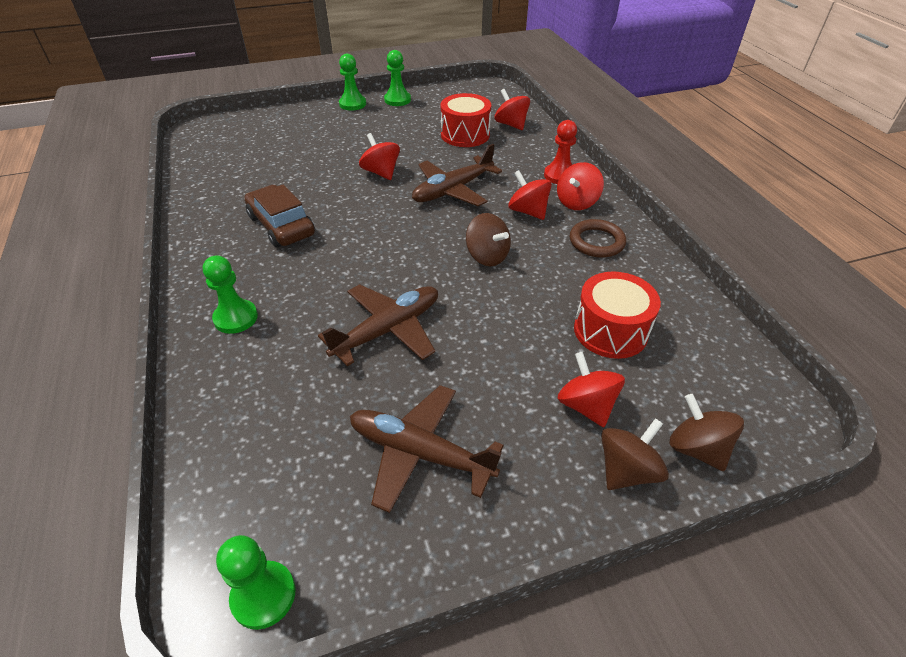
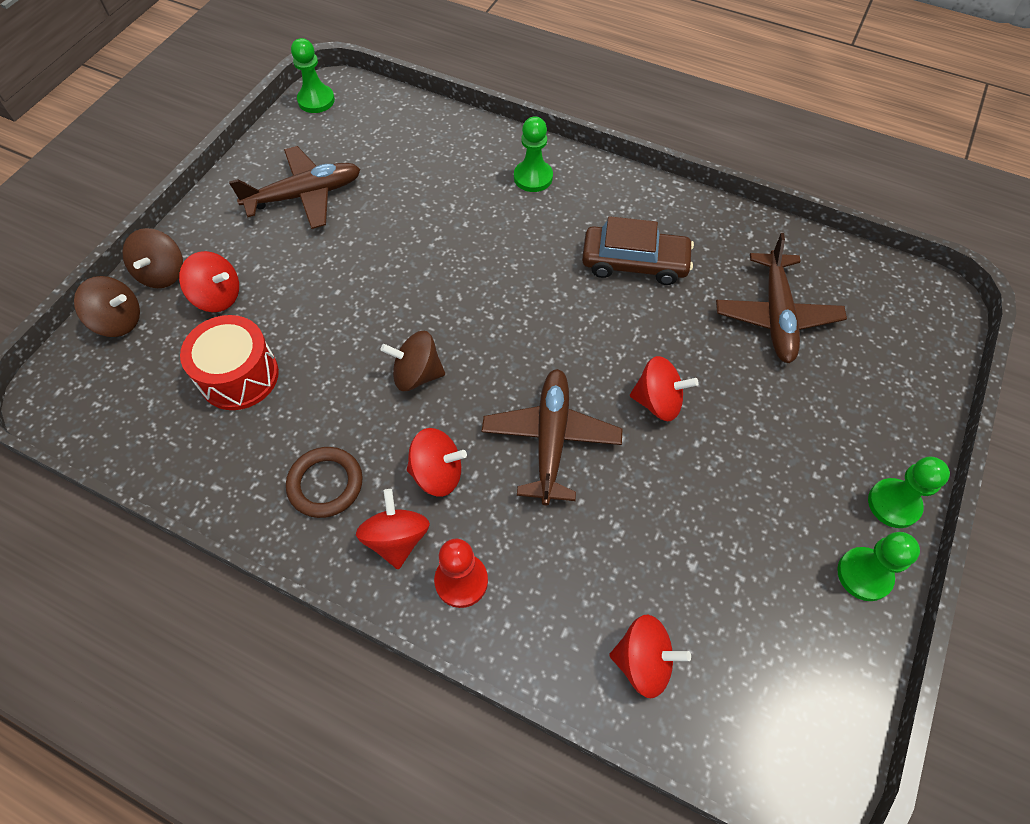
camera: 135 degrees right, 15 degrees up
brown plane [318,284,438,366] -> brown plane moved to [716,233,847,363]
red drum [440,93,491,147] -> none

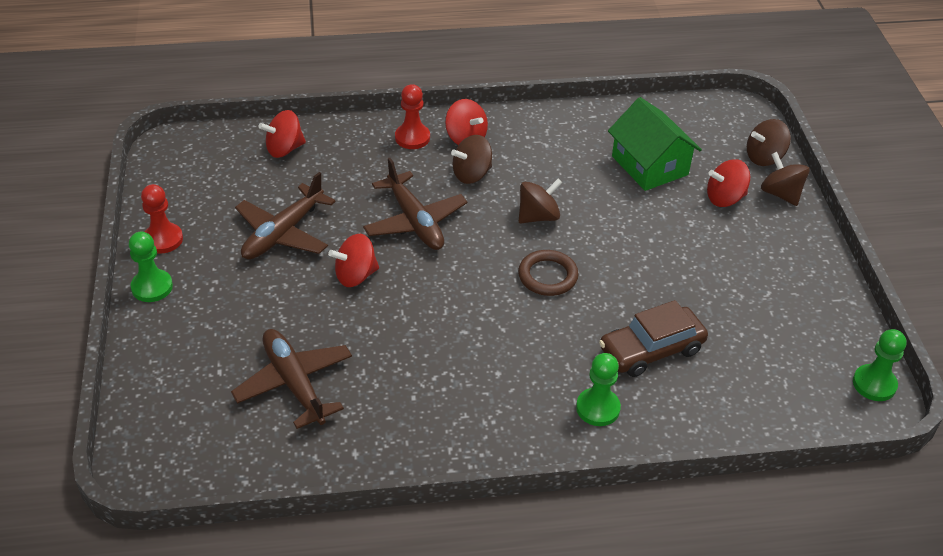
camera: 145 degrees right, 15 degrees down
red drum [180,315,279,410] -> green house [608,97,702,191]
brown plane [229,146,360,229] -> brown plane moved to [235,172,336,259]
brown ring [286,447,363,518] -> brown ring moved to [518,250,579,296]
red spinning top [407,428,467,497] -> brown spinning top [451,135,492,184]
brown car [582,216,694,285] -> brown car moved to [599,300,708,377]
green pawn [837,532,920,601] -> red pawn [141,184,183,253]

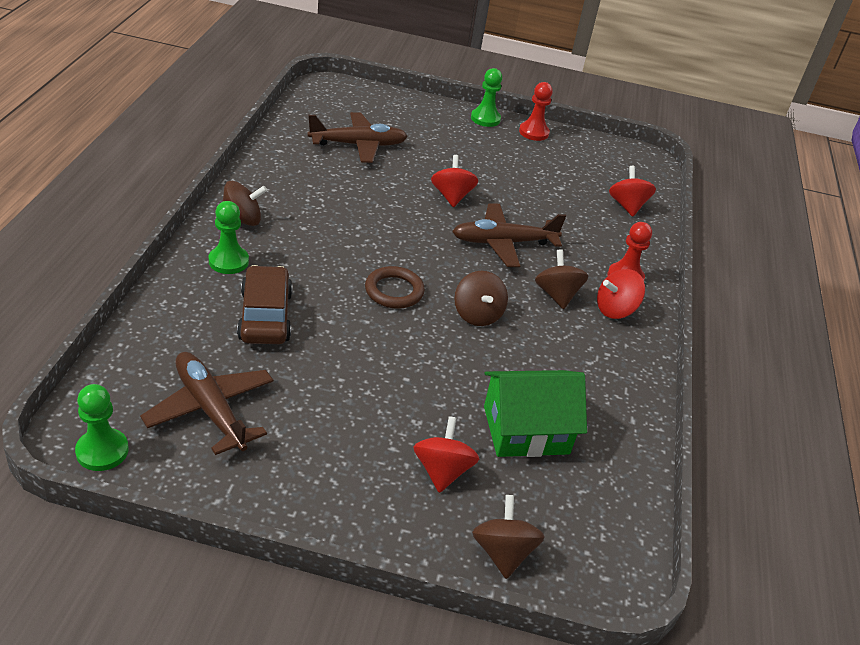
camera: 105 degrees right, 5 degrees down
brown plane [235,172,336,259] -> brown plane moved to [140,352,274,455]
brown spinning top [761,152,810,206] -> brown spinning top moved to [222,181,267,226]

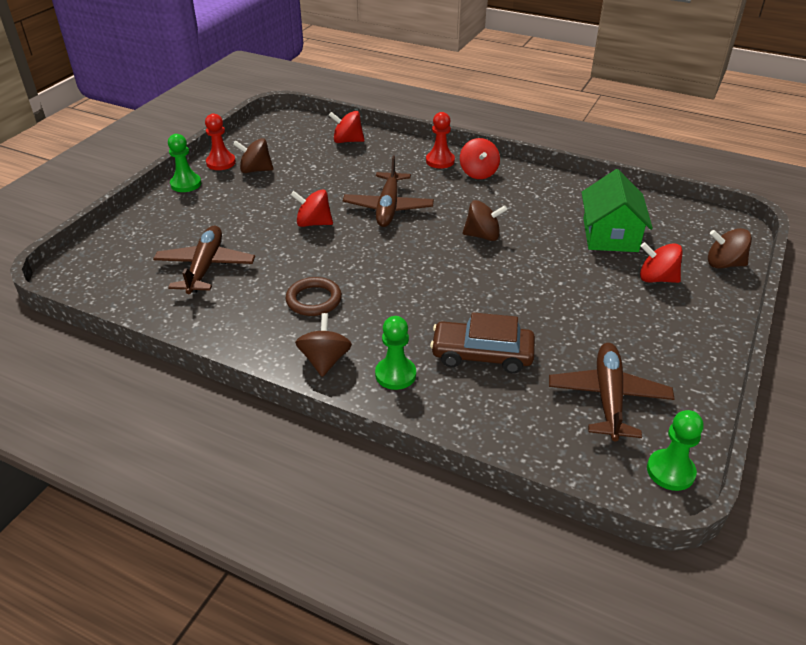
camera: 70 degrees left, 0 degrees up
brown plane [140,352,274,455] -> brown plane turned 120 degrees clockwise [549,343,675,441]
brown ring [365,266,425,309] -> brown ring moved to [285,277,342,316]
brown spinning top [535,249,588,309] -> brown spinning top moved to [233,138,274,173]

